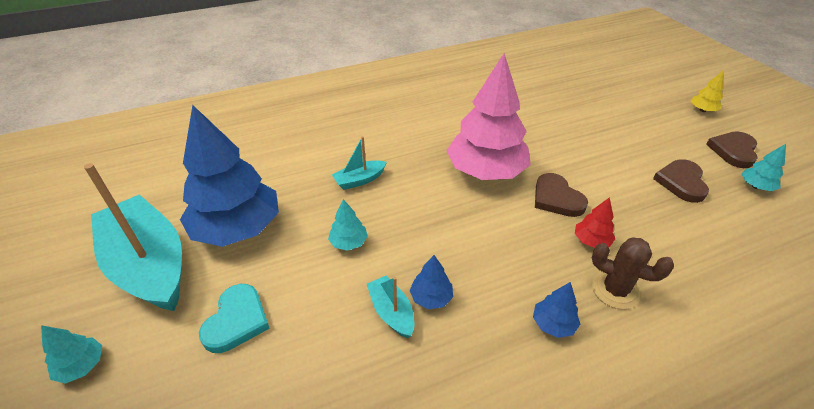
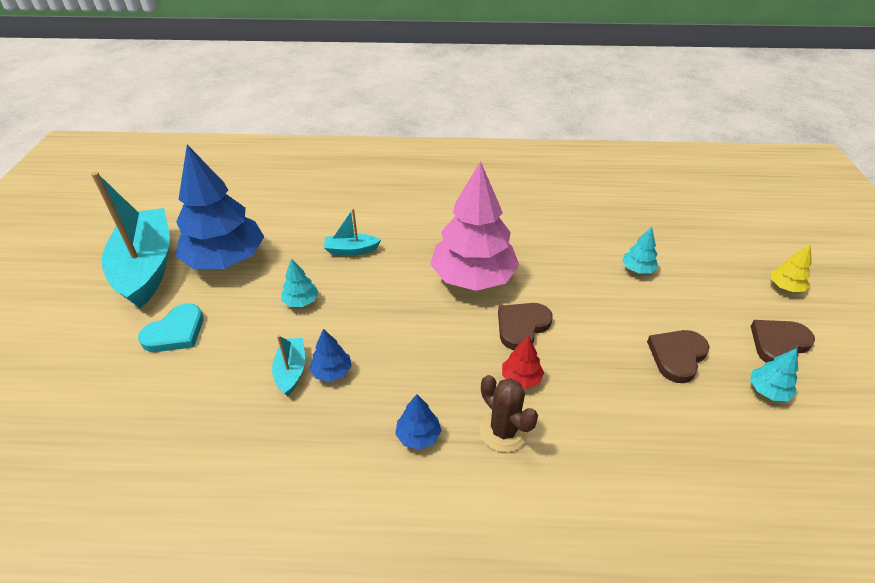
camera: 25 degrees right, 0 degrees up
turquoise tree [41,325,102,384] -> turquoise tree moved to [622,227,658,274]
brown heart [535,173,588,217] -> brown heart turned 45 degrees clockwise [498,303,553,350]

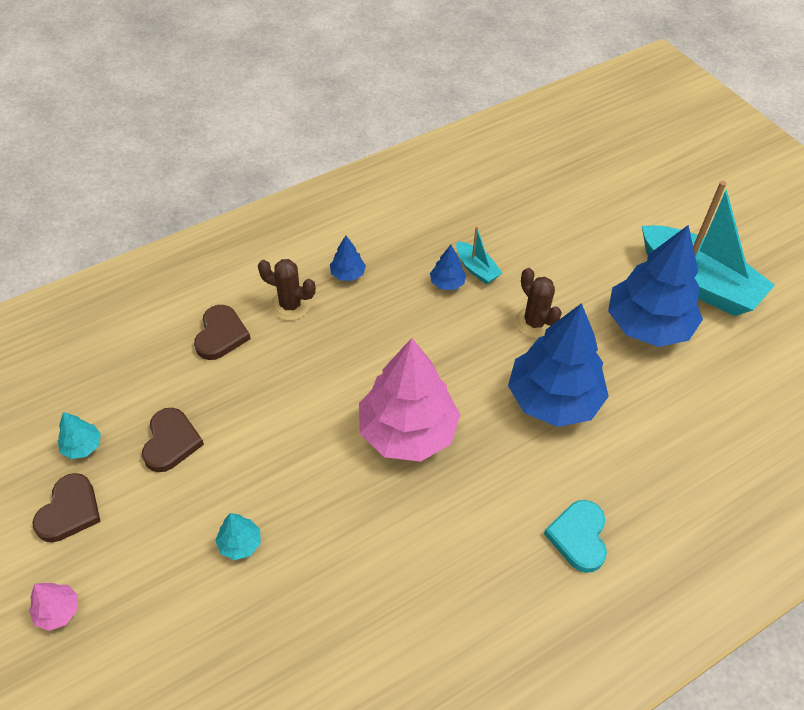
camera: 145 degrees right, 10 degrees up
turquoise heart [138,303,203,352] -> turquoise heart moved to [544,500,607,573]
turquoise tree [281,258,319,307] -> brown cactus [515,268,562,338]
turquoise boat [324,208,381,255] -> blue tree [508,303,609,427]
brown heart [498,303,553,350] -> brown heart moved to [194,305,251,360]
red tree [502,335,544,389] -> none
yellow tree [771,244,812,292] -> pink tree [29,583,78,631]

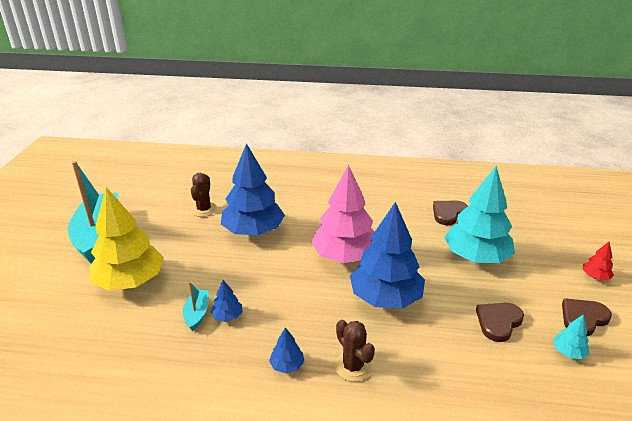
camera: 140 degrees left, 20 degrees down
pink tree [29,583,78,631] -> red tree [582,242,614,280]
brown heart [194,305,251,360] -> brown heart moved to [433,201,468,225]
turquoise tree [215,513,261,560] -> turquoise tree [444,166,515,263], size x2.44
brown cactus [515,268,562,338] -> brown cactus moved to [191,173,217,217]
turquoise heart [544,500,607,573] -> none
blue tree [608,225,703,347] -> blue tree moved to [350,202,425,309]
none -> yellow tree [89,187,164,291]

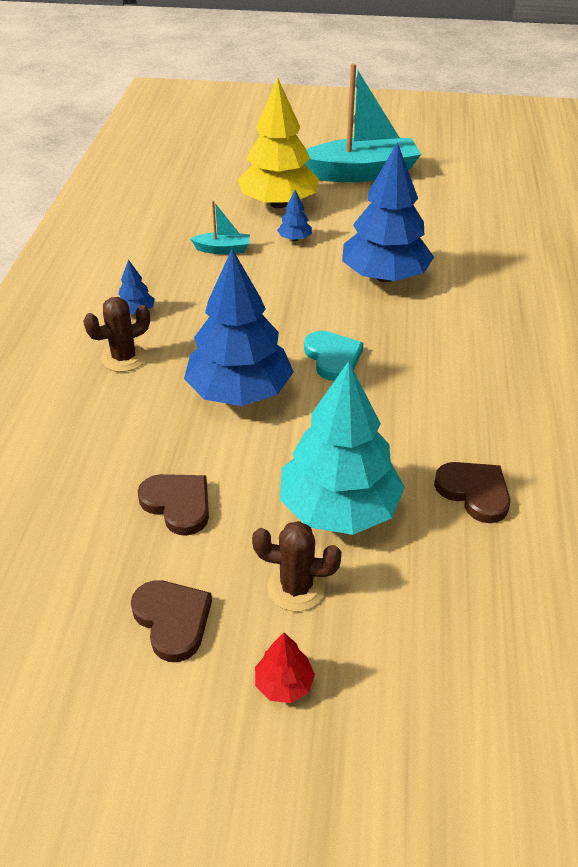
camera: 90 degrees right, 10 degrees up
brown cactus [191,173,217,217] -> brown cactus moved to [252,521,342,611]
blue tree [211,280,243,322] -> blue tree moved to [277,190,312,241]
pink tree [311,165,375,263] -> turquoise heart [304,331,363,381]
turquoise tree [553,314,589,359] -> none

